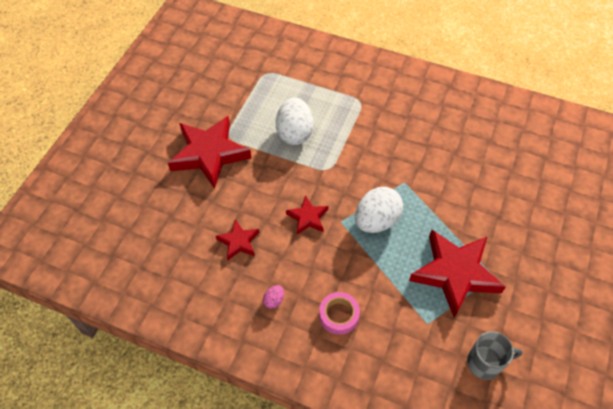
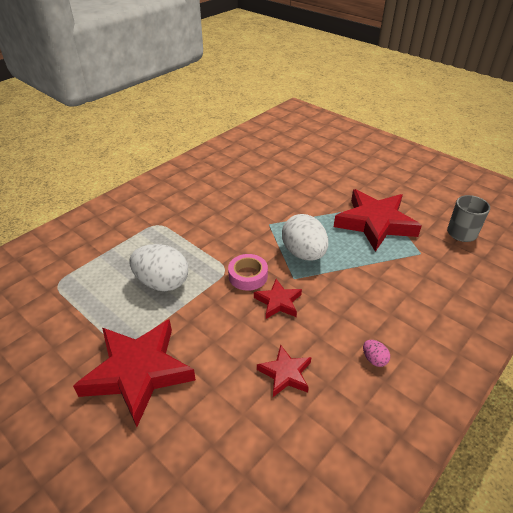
camera: 70 degrees left, 15 degrees down
pink tape [319,292,360,335] -> pink tape moved to [228,254,268,291]

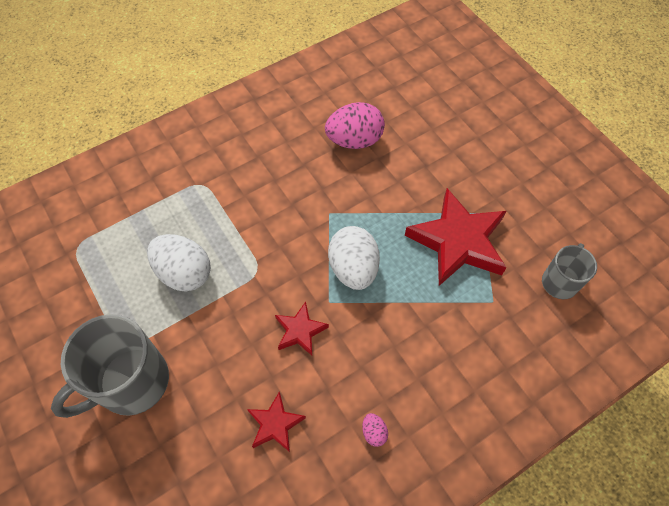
camera: 15 degrees right, 20 degrees up
red star [73,319,196,427] -> grey mug [51,314,169,418]
pink tape [228,254,268,291] -> none
none -> pink egg [325,102,385,149]

